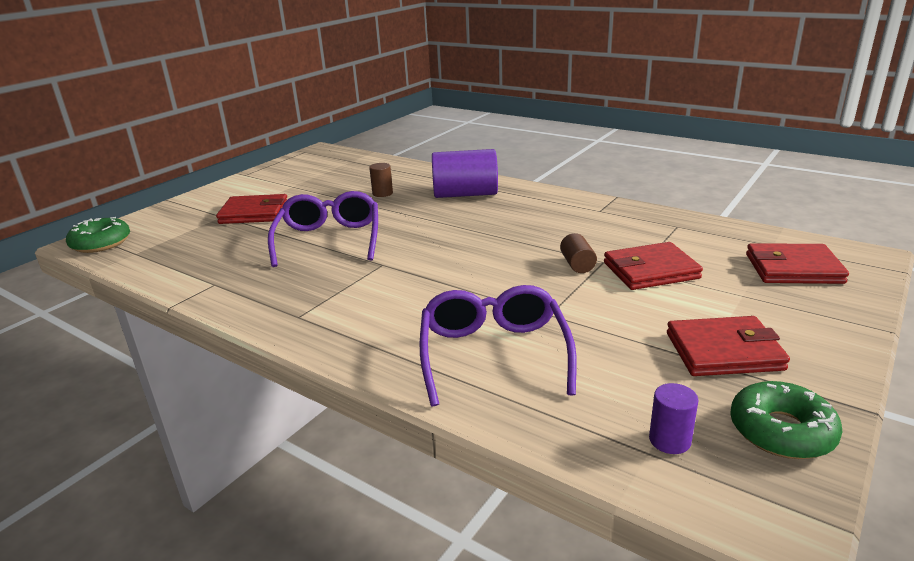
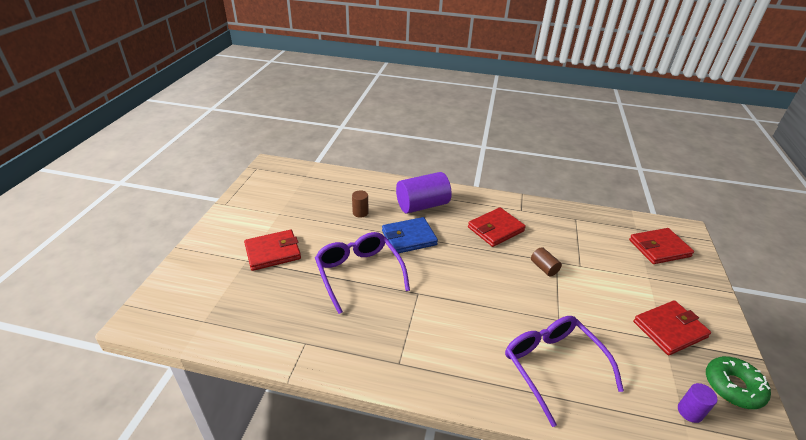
camera: 25 degrees left, 10 degrees up
green donut [66,217,130,253] -> none
red wallet [604,242,703,290] -> red wallet moved to [468,207,526,247]
none -> blue wallet [382,217,438,254]

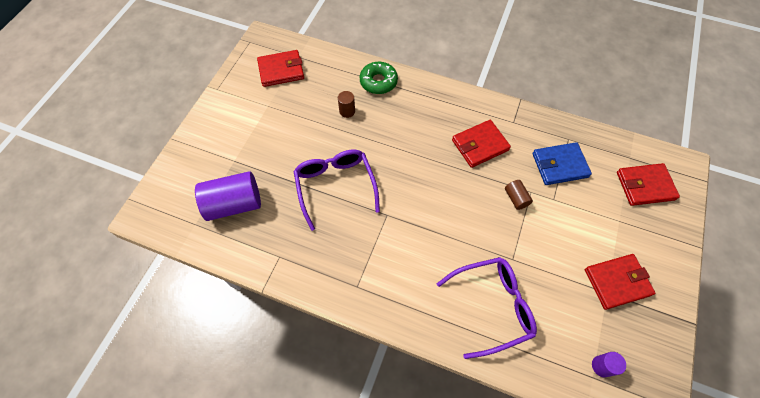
camera: 10 degrees right, 25 degrees up
red wallet [244,230,301,271] -> red wallet moved to [257,50,304,87]
blue wallet [382,217,438,254] -> blue wallet moved to [532,142,592,185]
purple cylinder [396,172,452,214] -> purple cylinder moved to [195,171,261,221]
purple glasses [505,316,624,427] -> purple glasses turned 90 degrees clockwise [437,257,537,359]
green donut [706,356,771,409] -> green donut moved to [359,62,398,94]

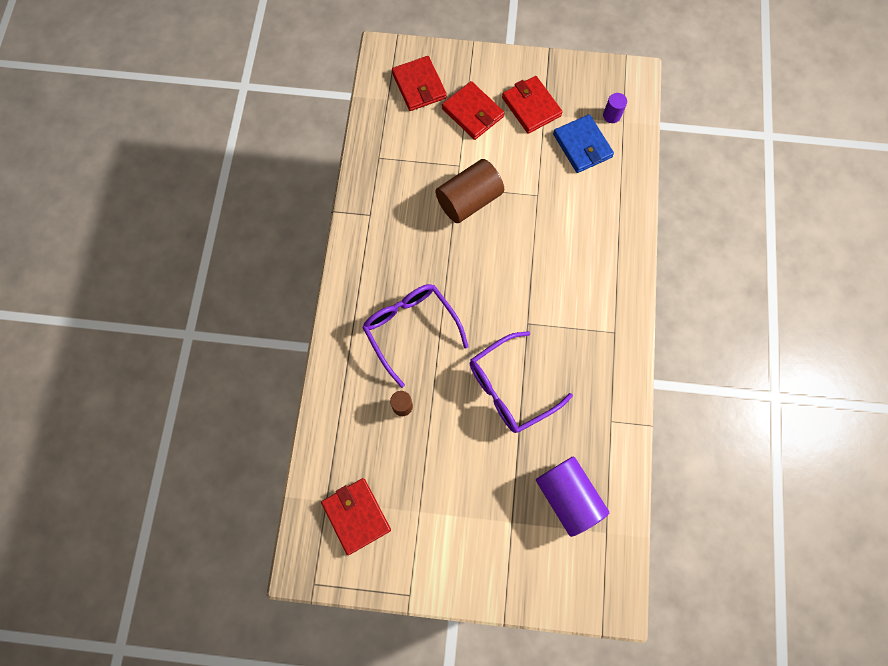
camera: 105 degrees left, 10 degrees up
green donut [359,62,398,94] -> none
purple glasses [437,257,537,359] -> purple glasses moved to [362,284,469,388]
red wallet [452,120,511,168] -> red wallet moved to [442,81,504,140]
brown cylinder [505,180,533,210] -> brown cylinder [436,159,504,223], size x2.11
blue wallet [532,142,592,185] -> blue wallet moved to [553,114,614,173]

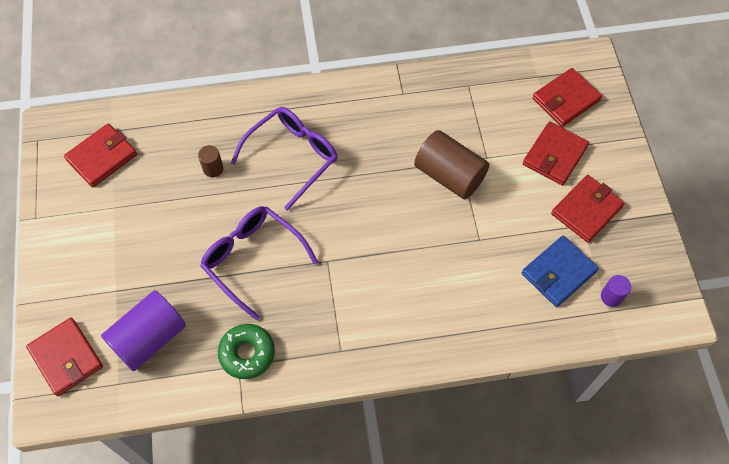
camera: 75 degrees right, 10 degrees down
none -> red wallet [26,318,103,396]
none -> green donut [218,324,275,379]

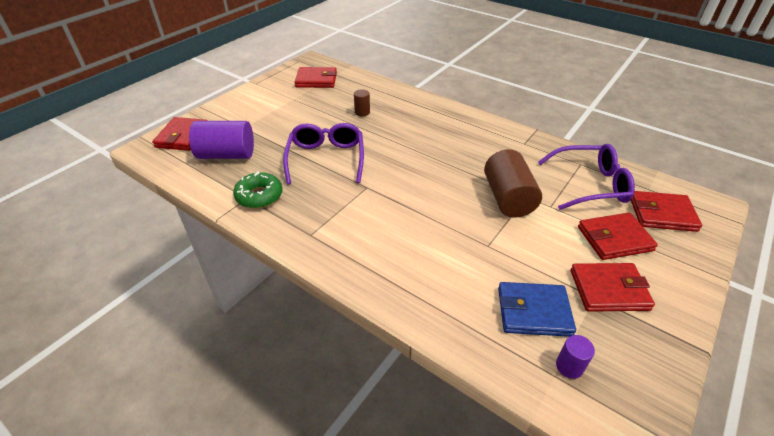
camera: 45 degrees right, 20 degrees down
purple glasses [231,107,338,211] -> purple glasses moved to [538,144,635,210]

